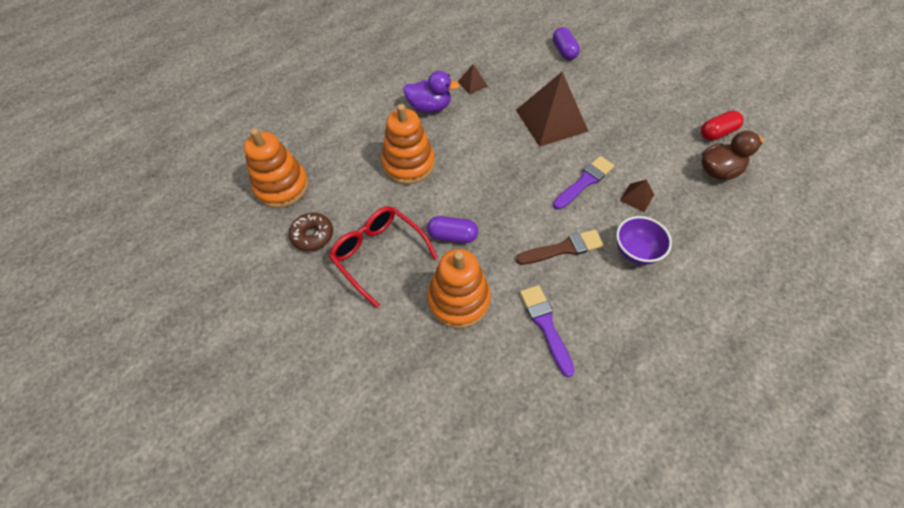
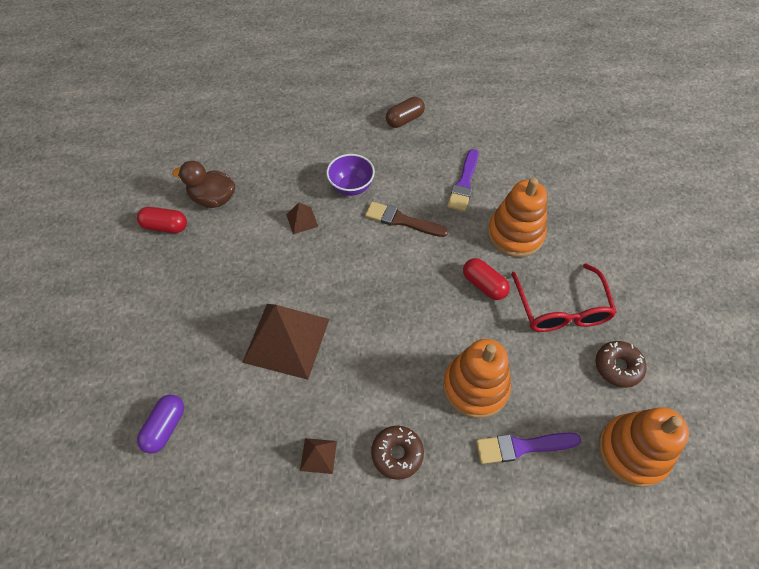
camera: 145 degrees left, 0 degrees up
purple duck [403,71,460,113] -> brown donut [371,426,424,480]
purple capsule [427,216,478,243] -> red capsule [463,258,510,300]
purple brush [553,156,614,210] -> purple brush moved to [476,433,581,464]
none -> brown capsule [386,97,425,128]

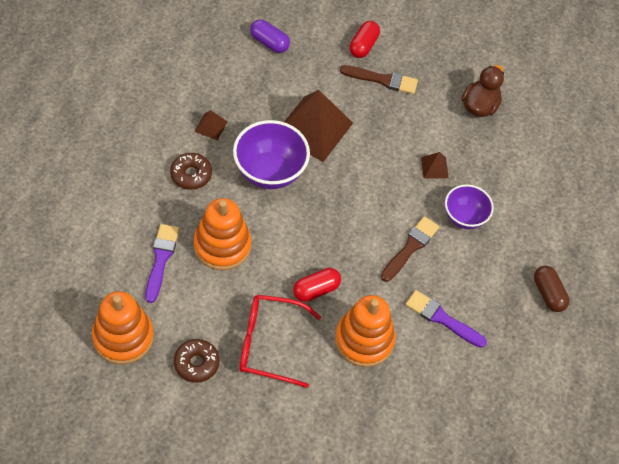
camera: 100 degrees right, 0 degrees up
red capsule [137,207,187,233] -> red capsule moved to [349,21,380,58]
none -> purple bowl [233,120,310,189]
none -> brown brush [340,65,418,94]

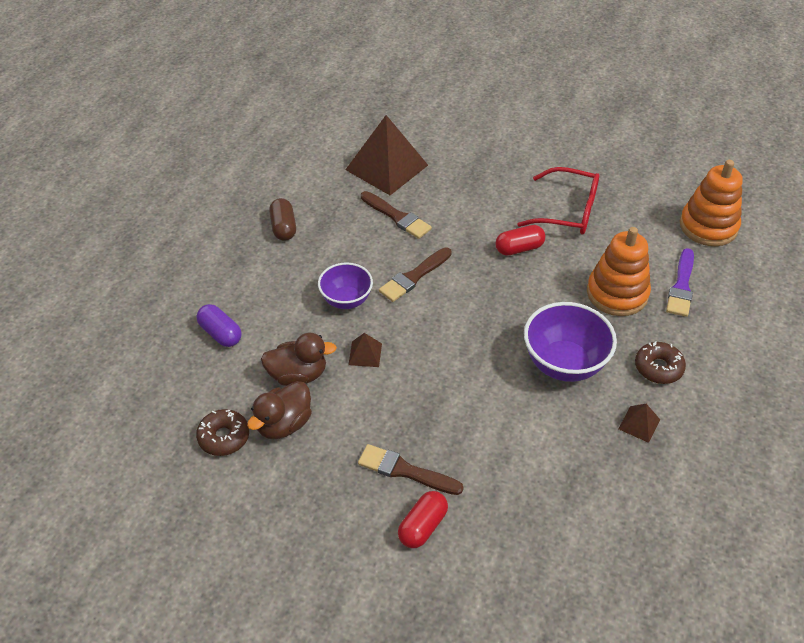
camera: 165 degrees left, 10 degrees down
brown donut [174,339,220,383] -> brown donut moved to [196,409,249,456]
purple capsule [250,20,290,53] -> purple capsule moved to [197,304,242,347]
brown pyramid [284,90,353,162] -> brown pyramid moved to [345,115,428,195]
orange stacking toy [335,295,395,367] -> none
purple brush [405,290,487,348] -> brown brush [361,191,432,239]
none -> brown duck [261,333,337,386]

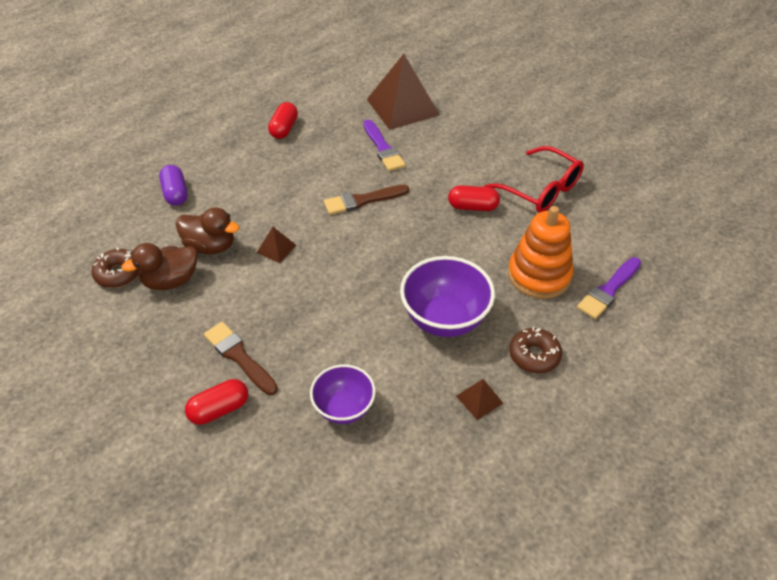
camera: 25 degrees right, 0 degrees up
brown capsule [269,198,296,241] -> red capsule [268,102,298,139]
purple bowl [318,263,373,309] -> purple bowl moved to [310,364,376,424]
brown brush [361,191,432,239] -> purple brush [363,120,406,171]
orange stacking toy [680,160,743,246] -> none

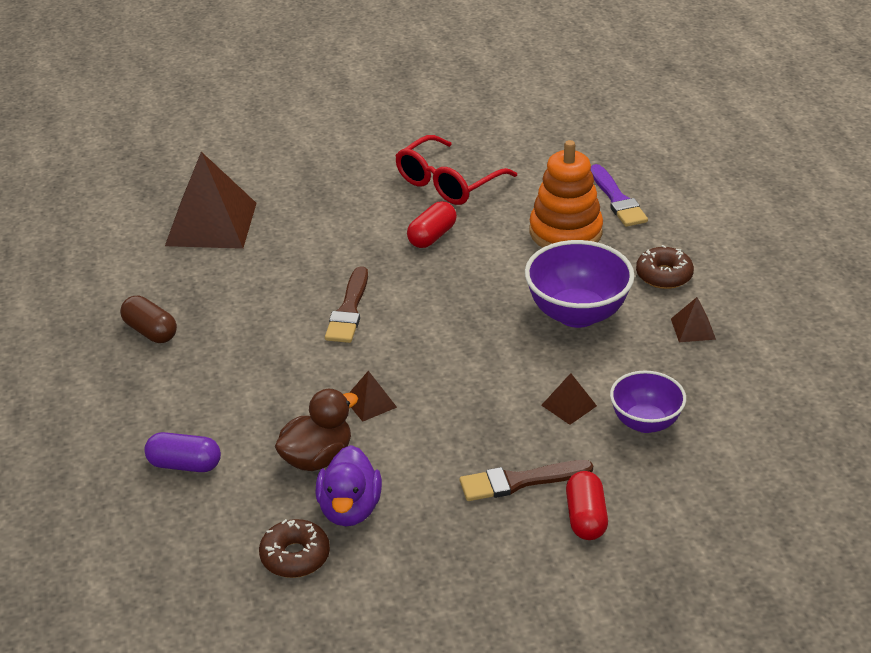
camera: 60 degrees left, 10 degrees down
brown duck [122,243,198,290] -> purple duck [315,445,382,526]
red capsule [268,102,298,139] -> brown capsule [120,296,177,343]
purple brush [363,120,406,171] -> none
red glasses [484,146,584,213] -> red glasses turned 150 degrees clockwise [395,135,517,205]
none -> brown pyramid [541,373,597,425]

